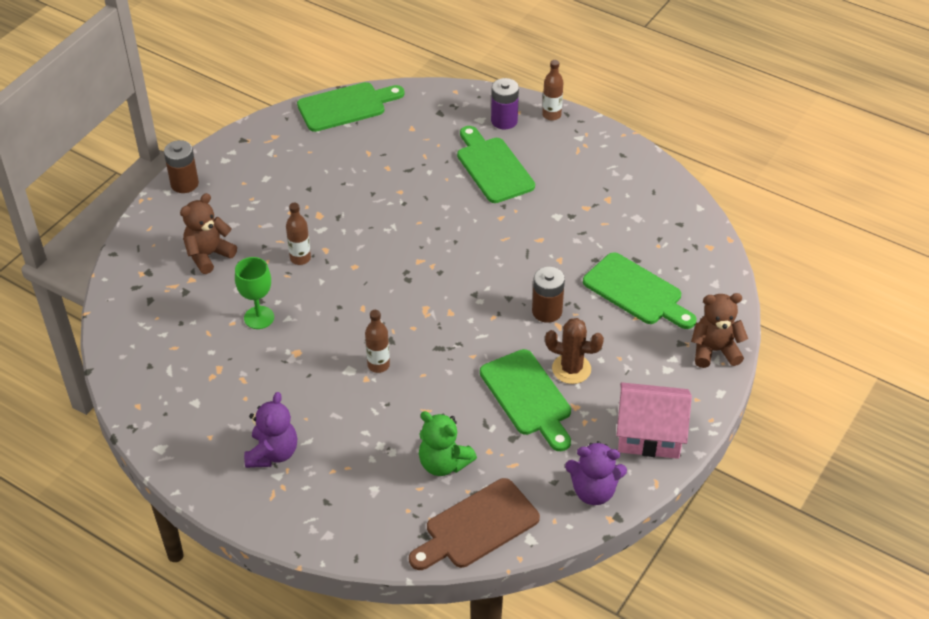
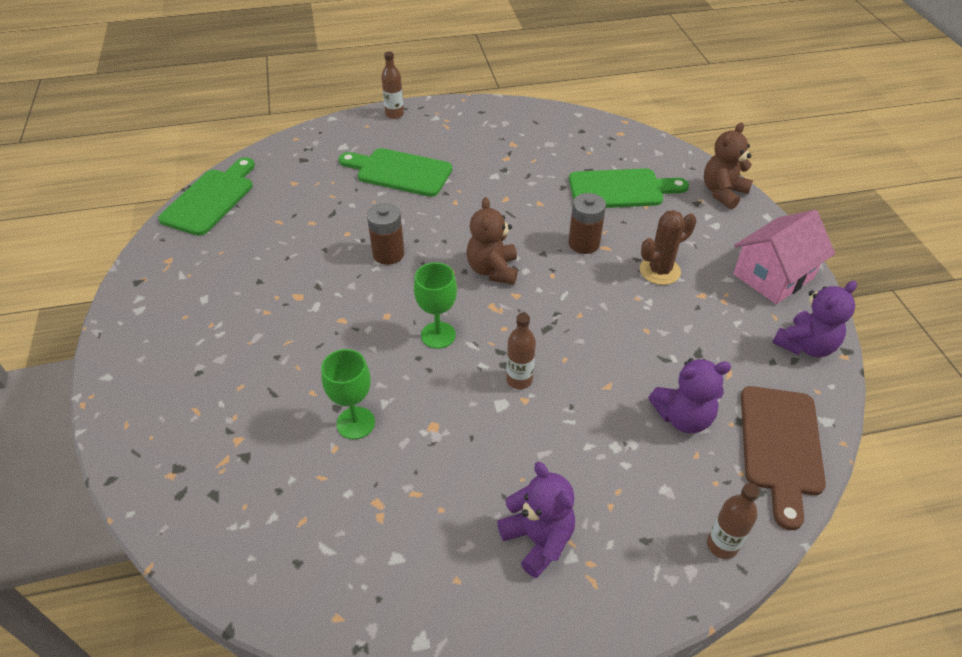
camera: 45 degrees left, 0 degrees up
brown battery [164,140,199,193] -> brown battery moved to [367,203,405,265]
brown teddy bear [180,193,237,274] -> brown teddy bear moved to [466,197,518,285]
brown bottle [286,203,311,265] -> brown bottle moved to [707,483,760,559]
green teddy bear [419,411,477,476] -> purple teddy bear [648,358,731,433]
green cutting board [480,349,571,451] -> none
purple battery [491,78,519,129] -> none
none -> green goblet [414,263,457,349]

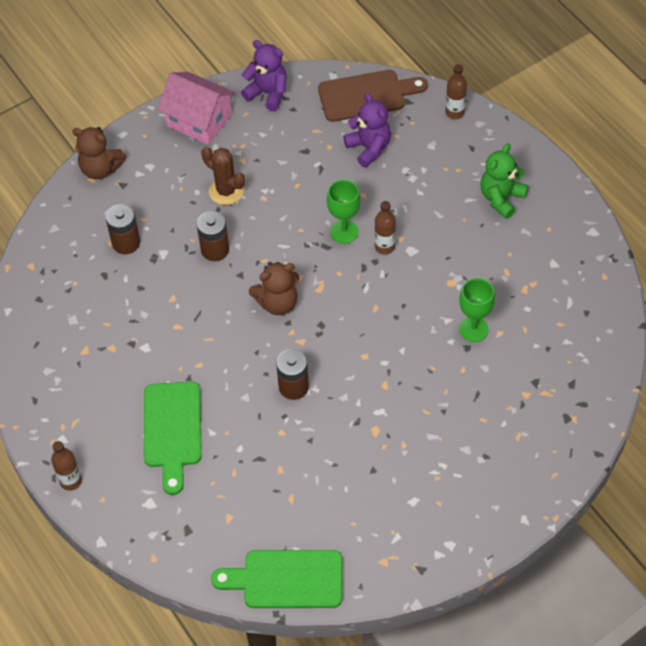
camera: 110 degrees left, 10 degrees up
green goblet [414,263,457,349] -> green goblet moved to [327,180,360,244]
purple teddy bear [497,462,575,578] -> green teddy bear [480,143,528,219]
green cutting board [569,168,689,208] -> brown battery [106,204,140,254]

